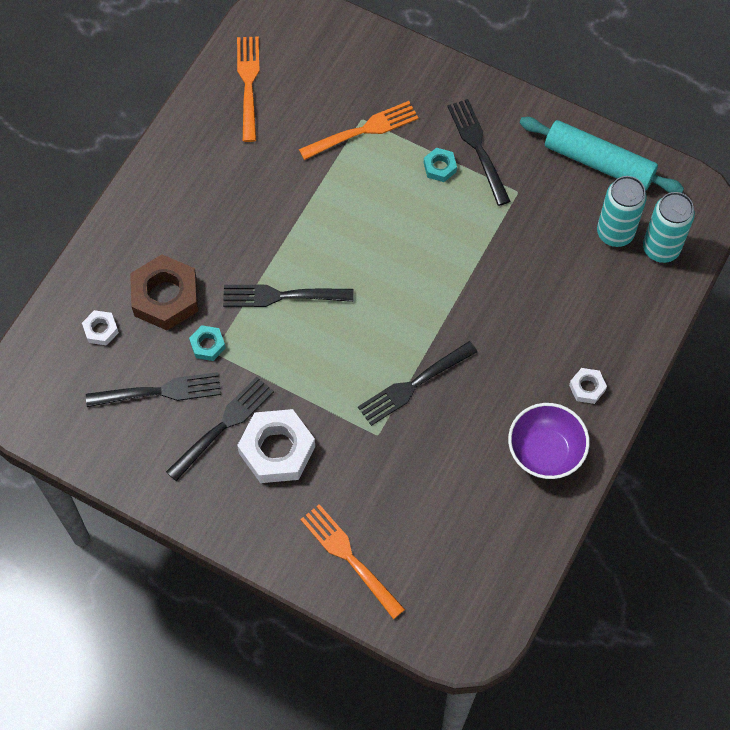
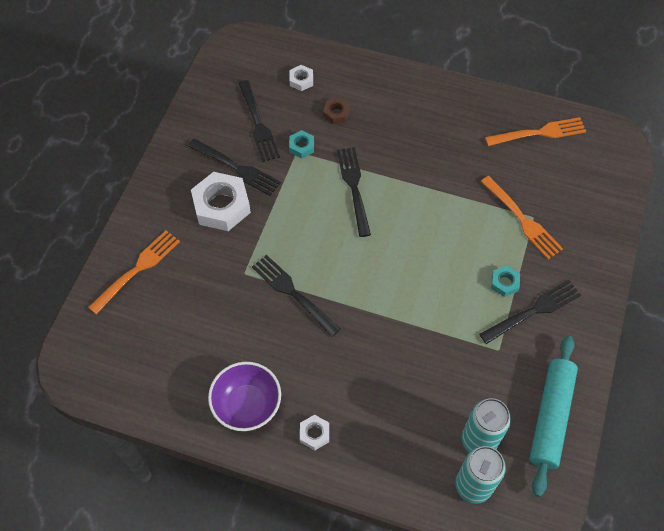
camera: 80 degrees right, 5 degrees down
brown nut [130,254,198,330] -> brown nut [323,98,350,124], size x0.49

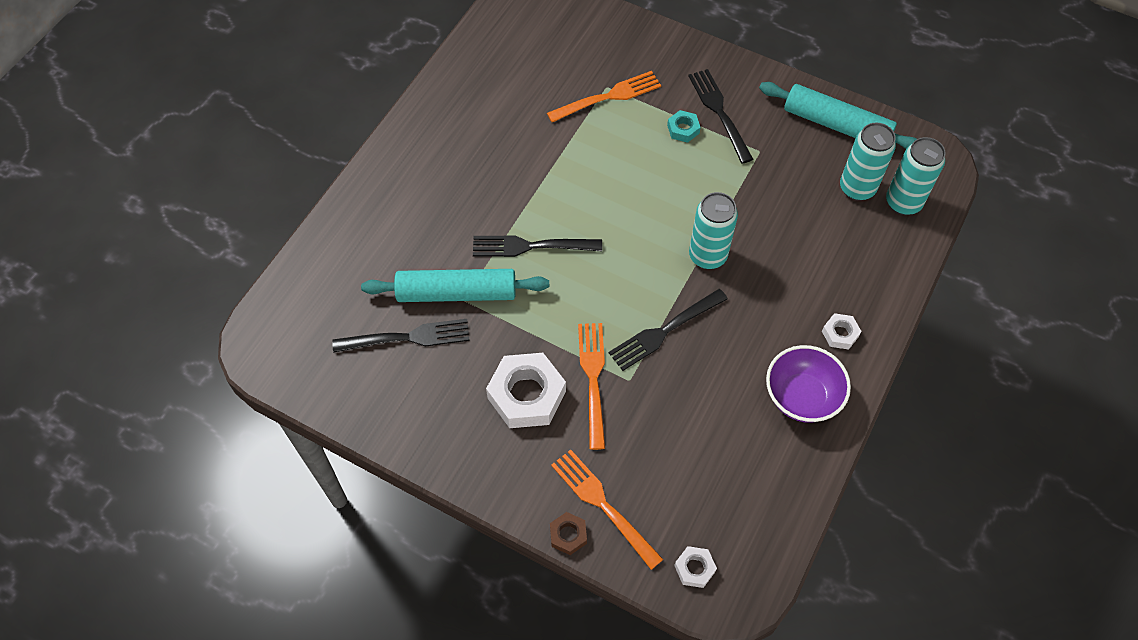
camera: 80 degrees left, 0 degrees up
black fork [188,138,281,196] -> none
turquoise nut [289,130,314,158] -> turquoise rolling pin [361,269,549,302]
white nut [290,65,313,91] -> white nut moved to [674,546,717,588]
brown nut [323,98,350,124] -> brown nut moved to [550,512,587,555]
orange fork [485,117,586,146] -> orange fork moved to [578,323,605,450]
none -> turquoise can [689,192,738,269]

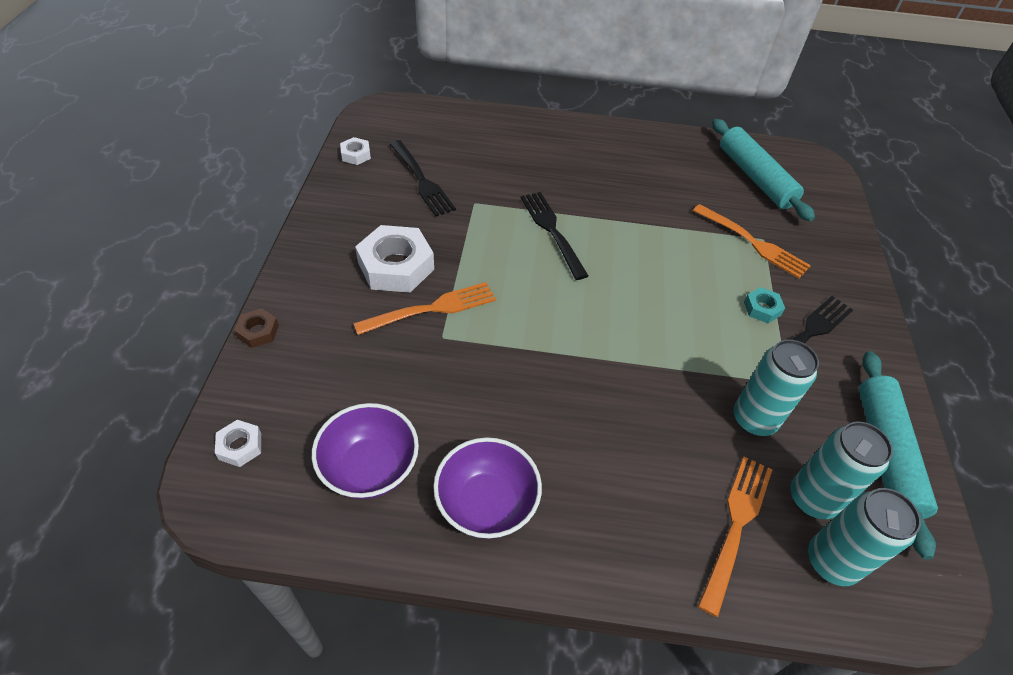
camera: 65 degrees right, 10 degrees down
turquoise rolling pin [361,269,549,302] -> turquoise rolling pin moved to [712,119,815,221]
orange fork [551,449,663,570] -> orange fork moved to [698,457,772,617]
black fork [609,289,728,371] -> none
turquoise can [689,192,738,269] -> turquoise can moved to [733,340,819,436]
white nut [822,313,862,350] -> white nut moved to [340,137,371,165]
none -> purple bowl [312,403,419,499]

